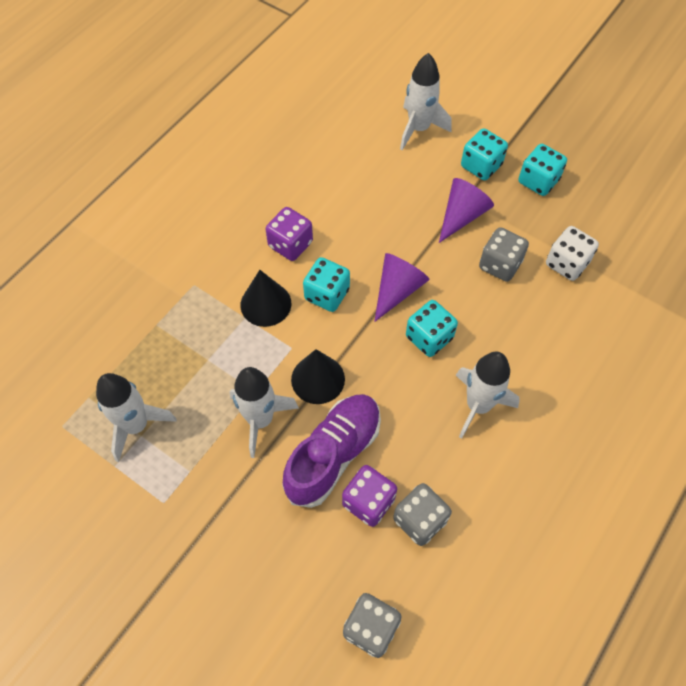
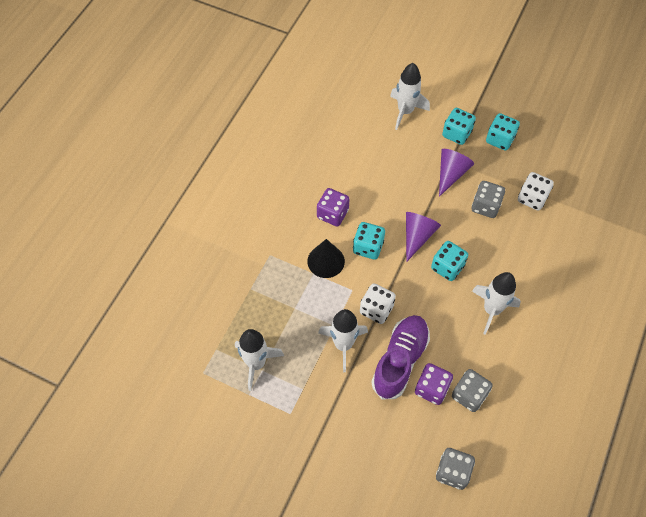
camera: 10 degrees left, 0 degrees up
black cone [291,349,345,404] -> white dice [360,283,396,324]

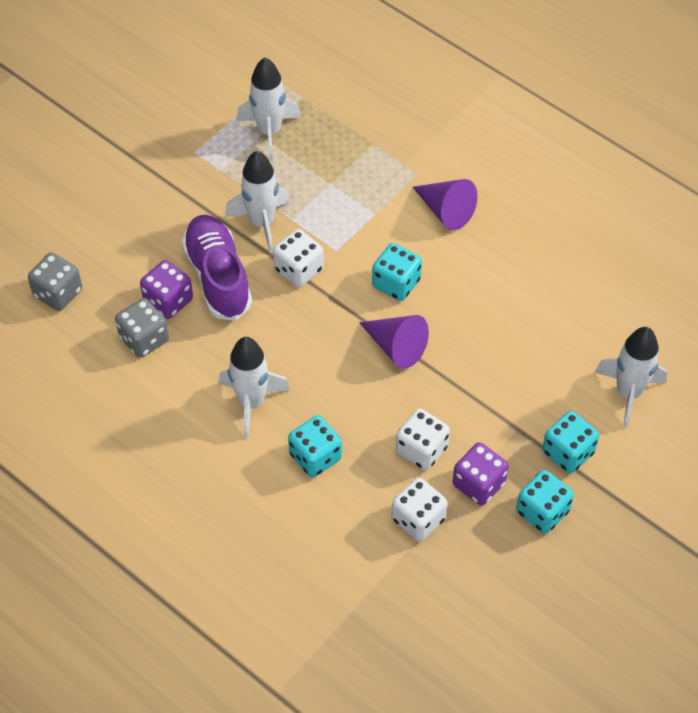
camera: 105 degrees right, 5 degrees down
black cone [307,239,345,278] -> none
purple dice [317,188,349,226] -> purple dice moved to [453,442,509,506]
purple shoe [371,315,430,399] -> purple shoe turned 150 degrees counterclockwise [182,215,252,321]
turquoise dice [431,241,468,281] -> turquoise dice moved to [288,415,342,478]
purple cone [439,149,474,197] -> purple cone moved to [413,179,478,230]
grey dice [472,181,505,218] -> white dice [396,408,450,470]

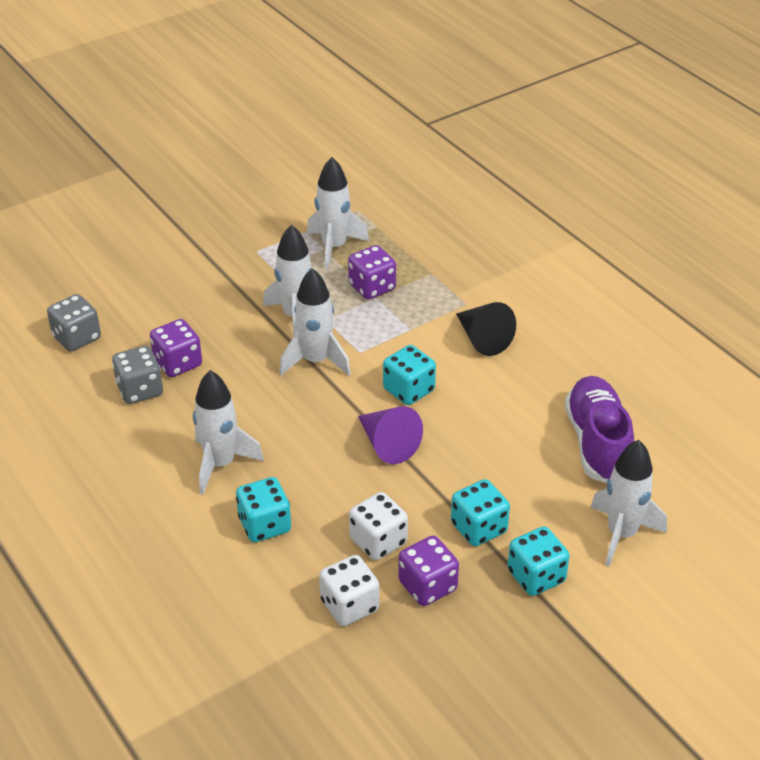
camera: 15 degrees right, 15 degrees down
purple shoe [182,215,252,321] -> purple shoe moved to [565,376,634,483]
white dice [273,229,324,287] -> white rocket [279,268,351,376]
purple cone [413,179,478,230] -> black cone [456,302,516,356]
turquoise dice [516,470,574,534] -> turquoise dice moved to [451,479,510,546]
none -> purple dice [348,245,396,300]

